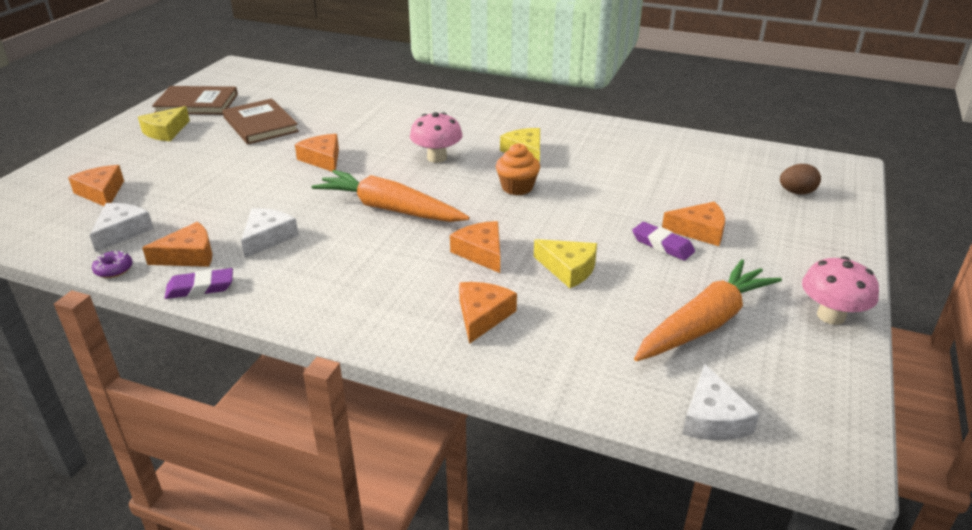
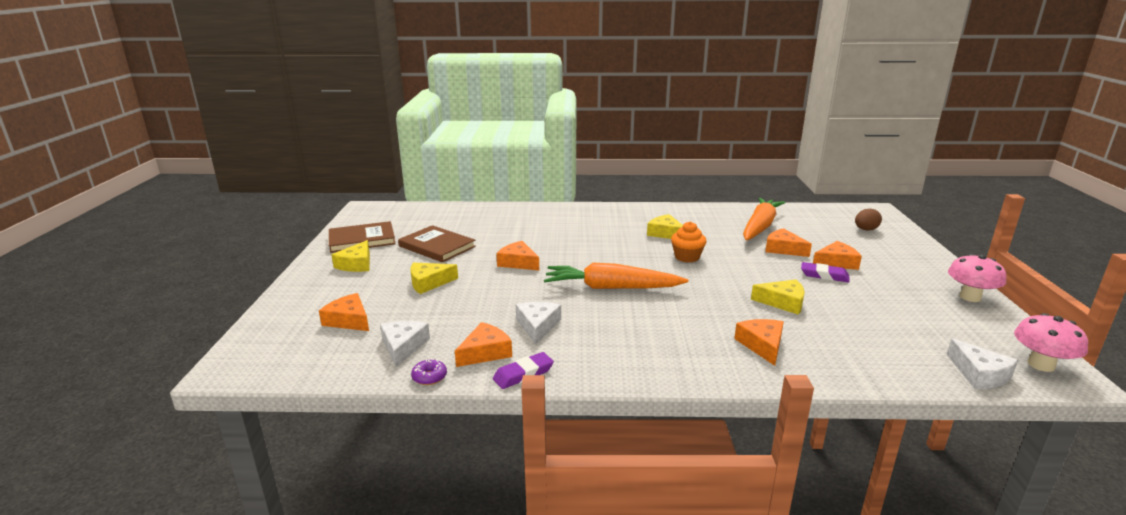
camera: 20 degrees left, 10 degrees down
pink mushroom [410,112,463,163] -> pink mushroom moved to [1014,313,1088,372]
orange cheese [450,221,500,273] -> orange cheese moved to [765,228,812,257]
orange carrot [634,259,782,361] -> orange carrot moved to [743,198,785,241]
none -> yellow cheese [410,262,458,294]

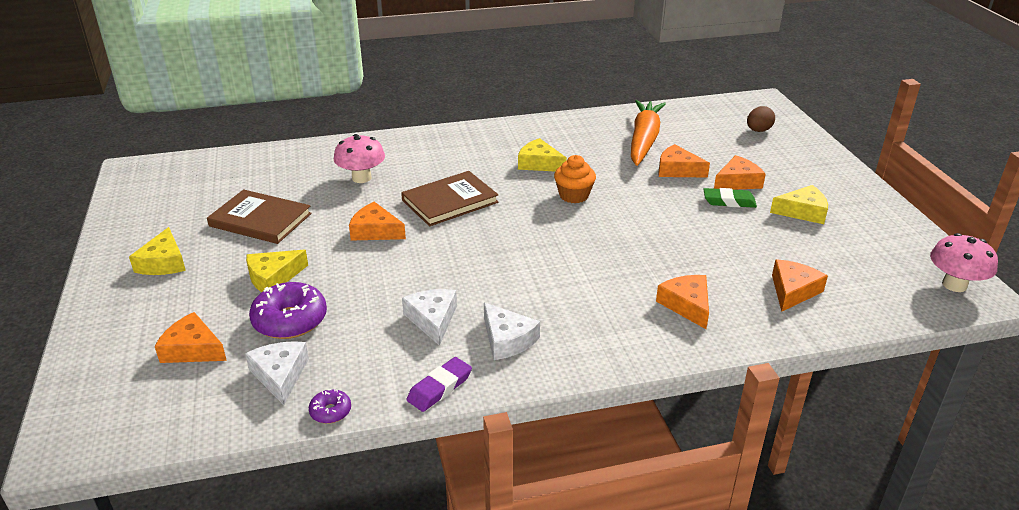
camera: 15 degrees left, 10 degrees up
brown book [329,221,396,253] -> brown book moved to [401,171,499,226]
orange cheese [455,322,512,367] -> orange cheese moved to [772,259,828,312]
orange carrot [544,263,688,289] -> none
yellow cheese [751,279,805,315] -> yellow cheese moved to [770,185,828,224]
purple eraser [801,262,850,282] -> green eraser [704,188,757,208]
white cheese [947,338,1018,389] -> white cheese moved to [484,303,540,360]
pink mushroom [948,254,1007,302] -> pink mushroom moved to [334,134,385,183]
none -> purple donut [249,282,327,339]

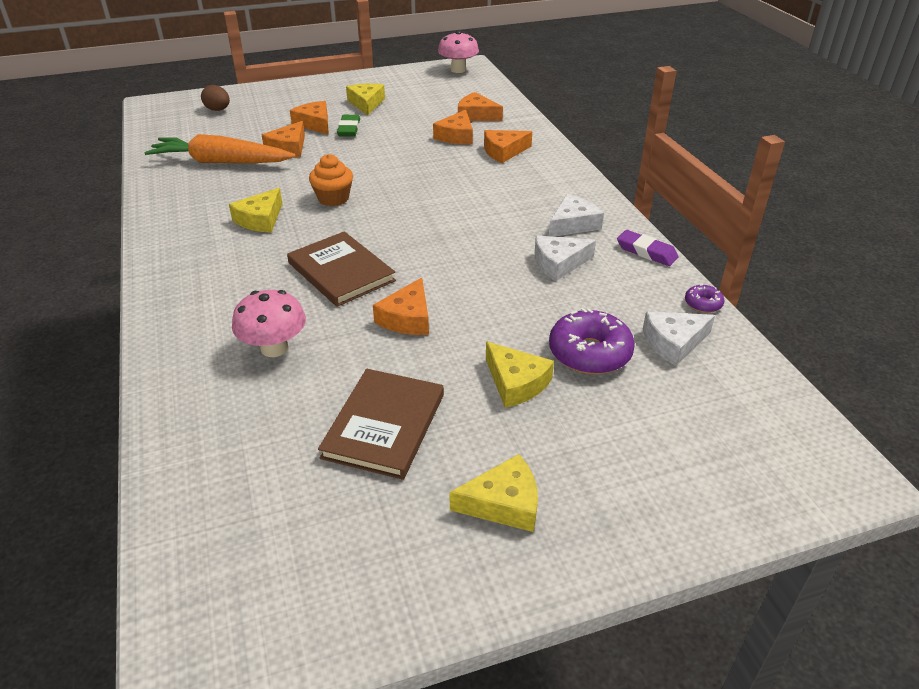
camera: 95 degrees left, 5 degrees up
orange cheese [155,312,227,363] -> orange cheese moved to [433,110,473,144]

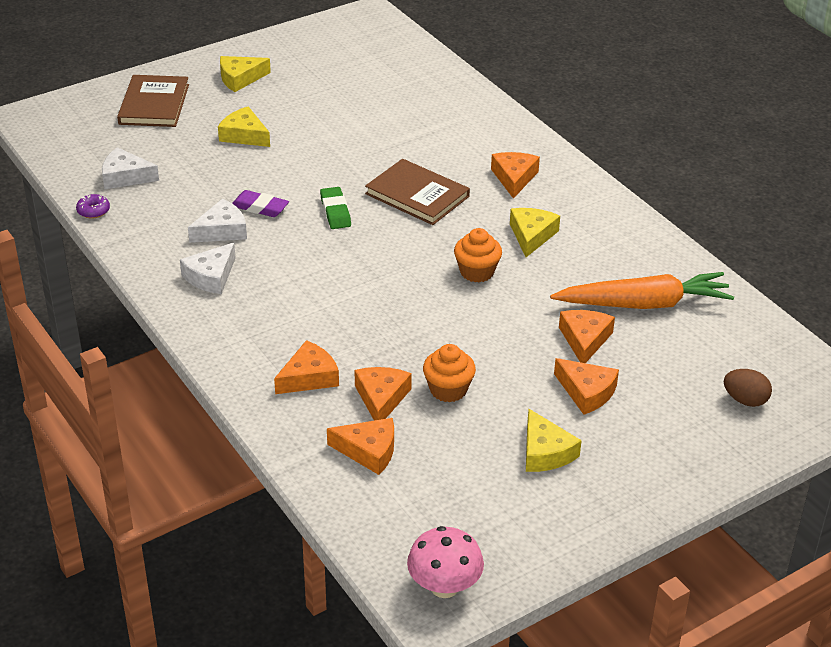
camera: 165 degrees right, 0 degrees up
pink mushroom [232,290,306,357] -> none
brown book [318,369,444,480] -> brown book moved to [117,75,189,127]
green eraser [337,115,360,137] -> green eraser moved to [320,187,351,229]
orange cheese [373,278,429,335] -> orange cheese moved to [491,152,540,199]
purple donut [549,308,635,374] -> none
purple eraser [617,230,679,266] -> purple eraser moved to [232,190,289,217]
white cheese [643,312,715,366] -> white cheese turned 135 degrees counterclockwise [102,147,159,189]
none -> orange cupcake [423,344,476,402]

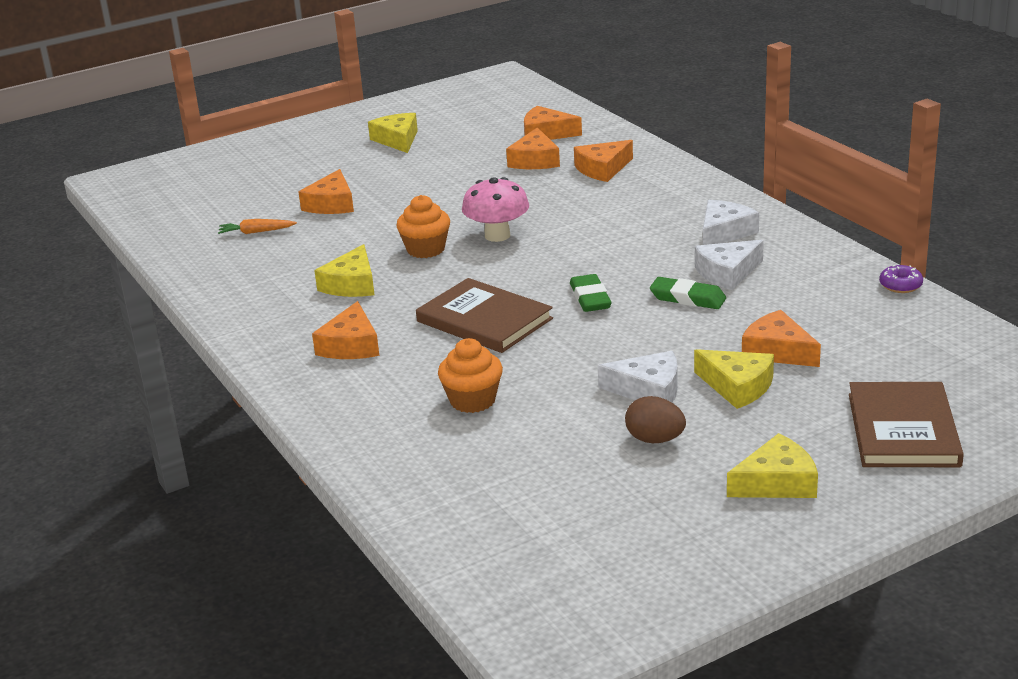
camera: 175 degrees left, 10 degrees down
white cheese [102,147,159,189] -> white cheese moved to [598,351,678,403]
purple eraser [232,190,289,217] -> green eraser [650,277,726,309]
pink mushroom [407,526,484,598] -> pink mushroom moved to [462,177,529,242]
orange cupcake [423,344,476,402] -> orange cupcake moved to [438,338,503,413]
orange carrot [550,272,734,309] -> orange carrot [218,219,297,234], size x0.41
orange cheese [554,358,619,415] -> orange cheese moved to [742,310,821,367]
brown egg [724,369,772,407] -> brown egg moved to [625,396,686,443]

